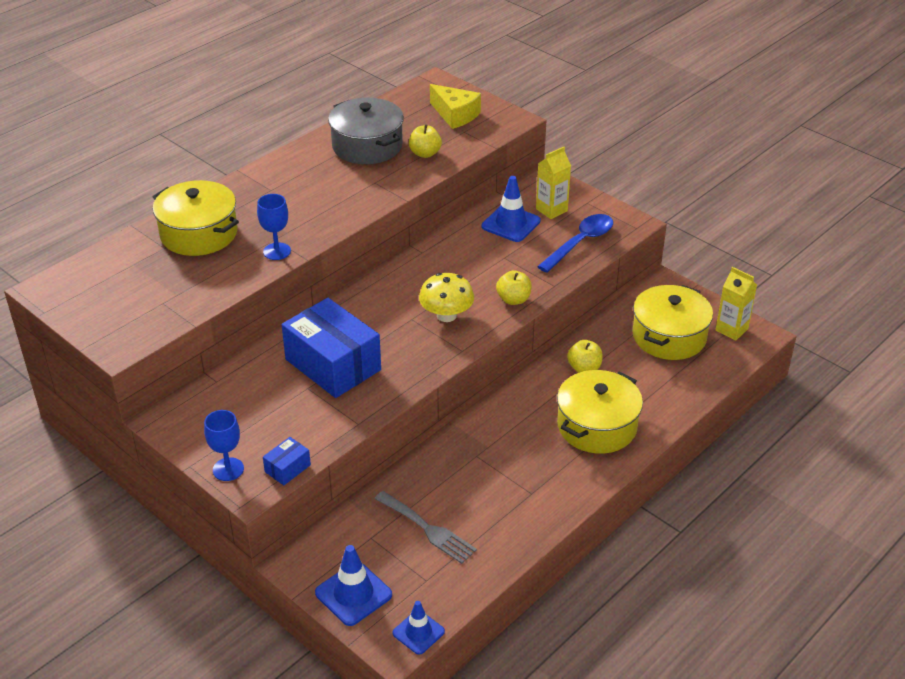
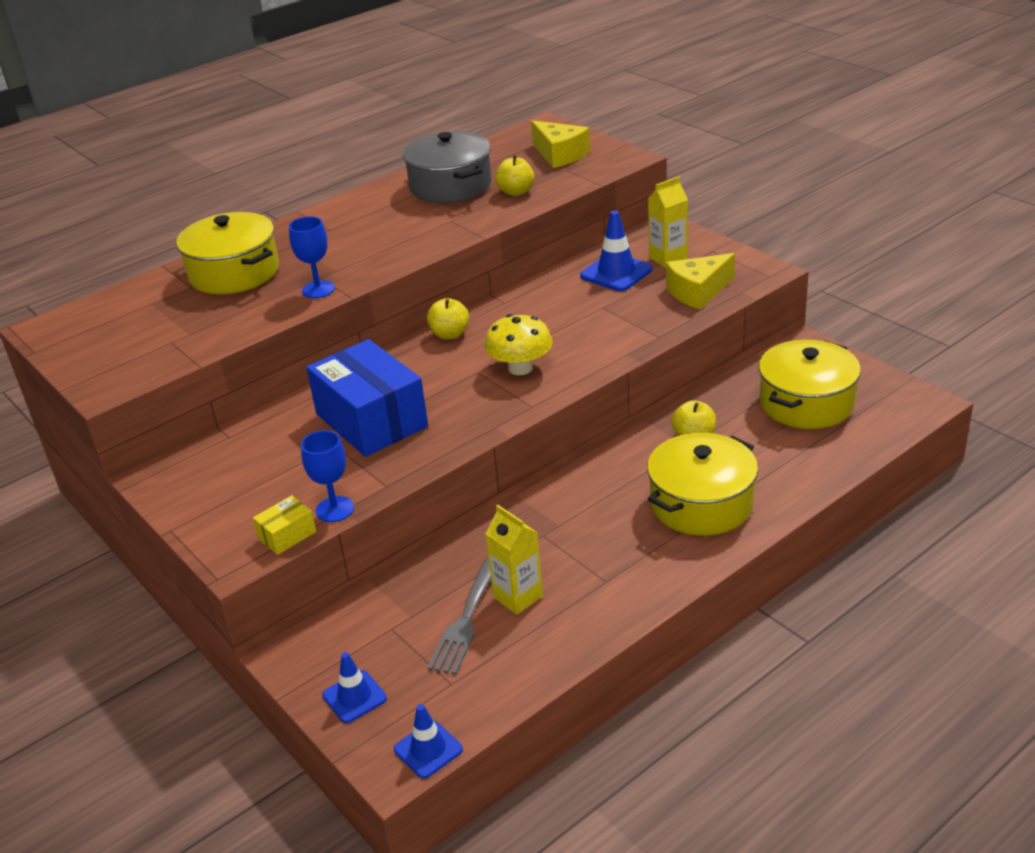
camera: 10 degrees right, 5 degrees down
blue goblet [204,410,244,481] -> blue goblet moved to [301,430,354,522]
blue box [263,437,311,485] -> yellow box [253,495,316,555]
blue traffic cone [315,545,392,626] -> blue traffic cone [322,652,387,723], size x0.66
grey fork [375,491,477,564] -> grey fork turned 60 degrees clockwise [427,558,491,675]
yellow apple [496,270,532,305] -> yellow apple moved to [427,298,469,339]
blue spoon [537,214,613,273] -> yellow cheese [666,253,735,309]
yellow carton [716,267,757,341] -> yellow carton moved to [485,505,543,614]

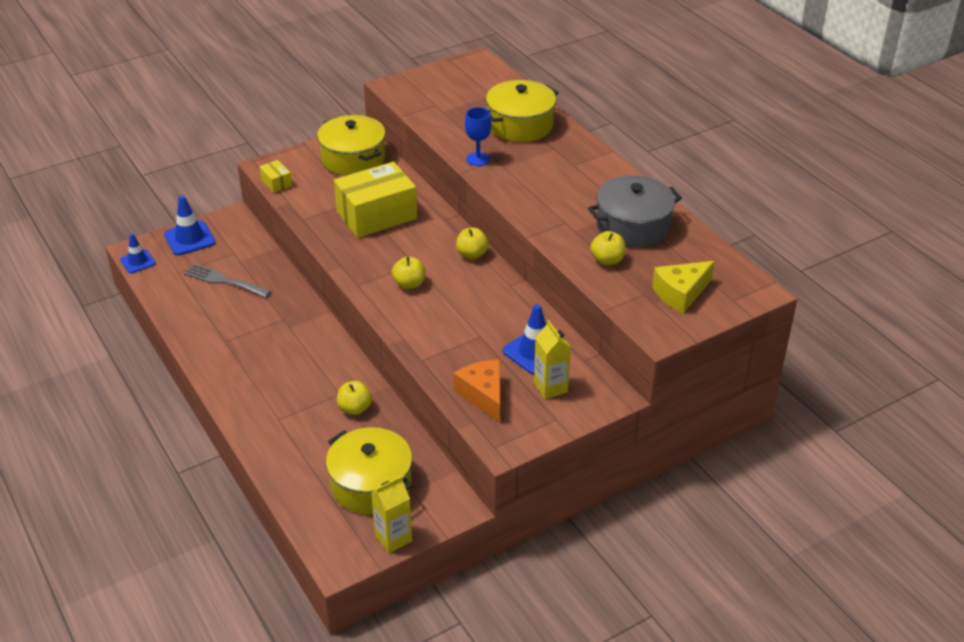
camera: 95 degrees right, 5 degrees up
blue goblet [301,430,354,522] -> none
blue box [306,339,428,457] -> yellow box [334,162,417,238]
blue traffic cone [322,652,387,723] -> blue traffic cone [164,196,216,255], size x1.52
yellow mushroom [484,314,553,375] -> yellow apple [392,257,425,289]
yellow carton [485,505,543,614] -> yellow carton moved to [371,476,412,553]
yellow pot [647,433,758,536] -> yellow pot moved to [317,115,386,176]
yellow cheese [666,253,735,309] -> orange cheese [454,360,500,423]

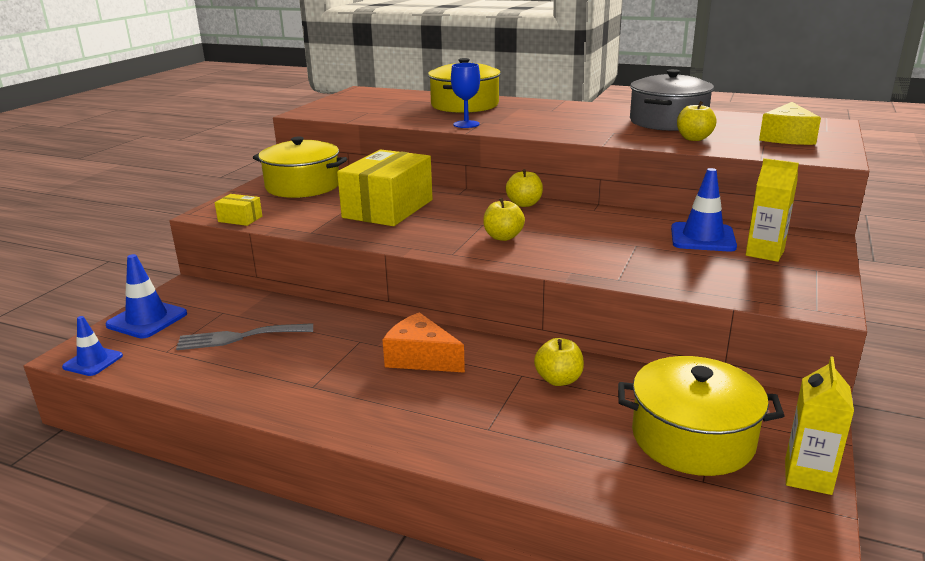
camera: 35 degrees left, 15 degrees down
orange cheese [454,360,500,423] -> orange cheese moved to [383,312,465,373]

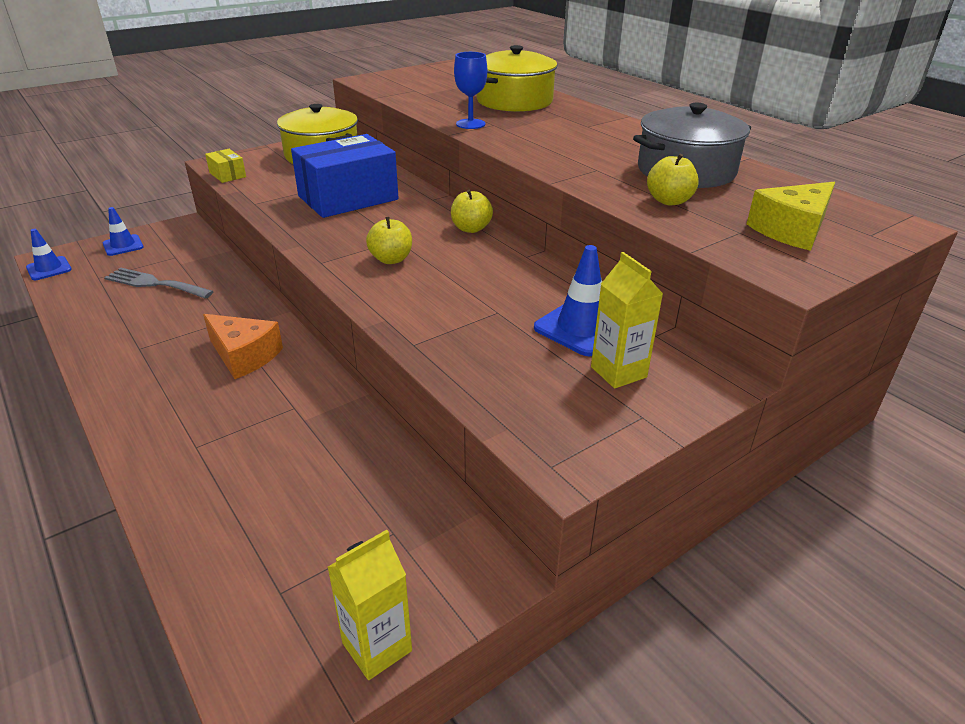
camera: 30 degrees right, 10 degrees up
blue traffic cone [105,254,187,339] -> blue traffic cone [103,207,144,256], size x0.66
yellow box [337,149,433,226] -> blue box [291,134,399,218]
orange cheese [383,312,465,373] -> orange cheese turned 150 degrees clockwise [203,314,283,379]
yellow apple [534,338,584,386] -> none
yellow pot [618,356,785,476] -> none

